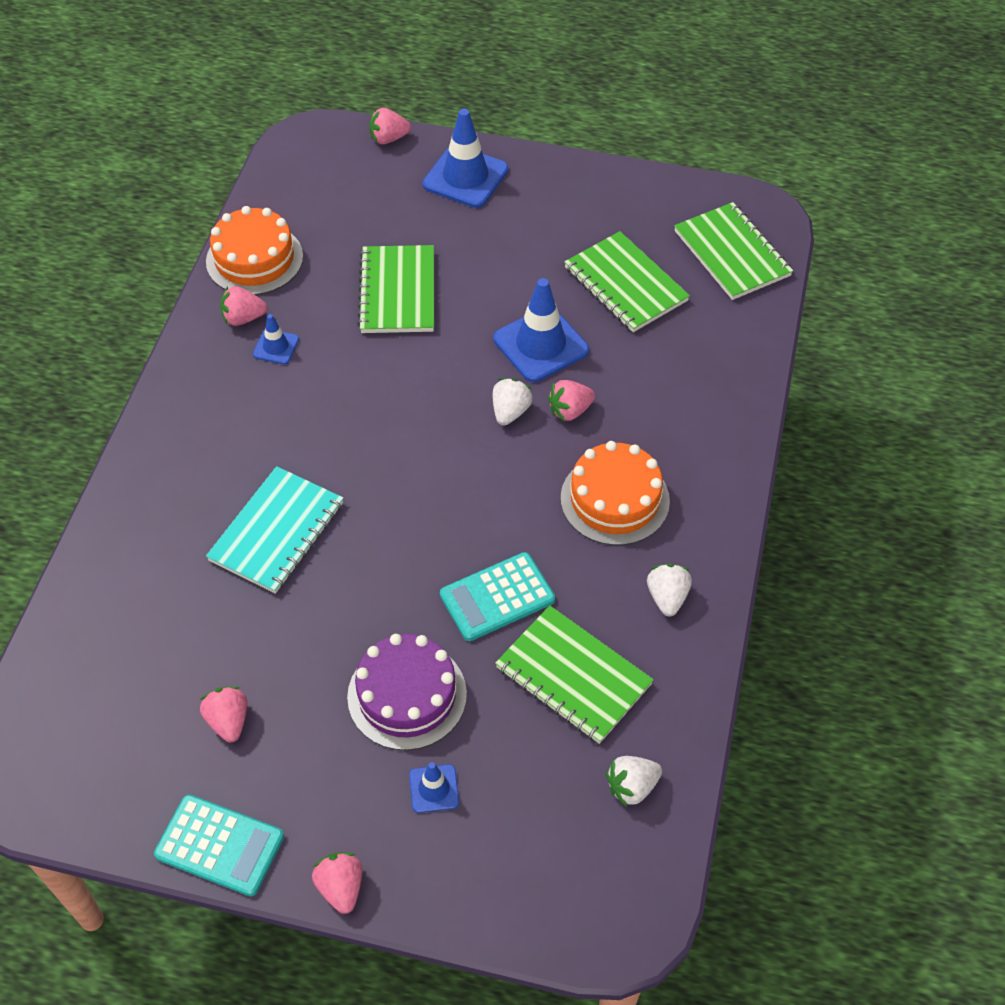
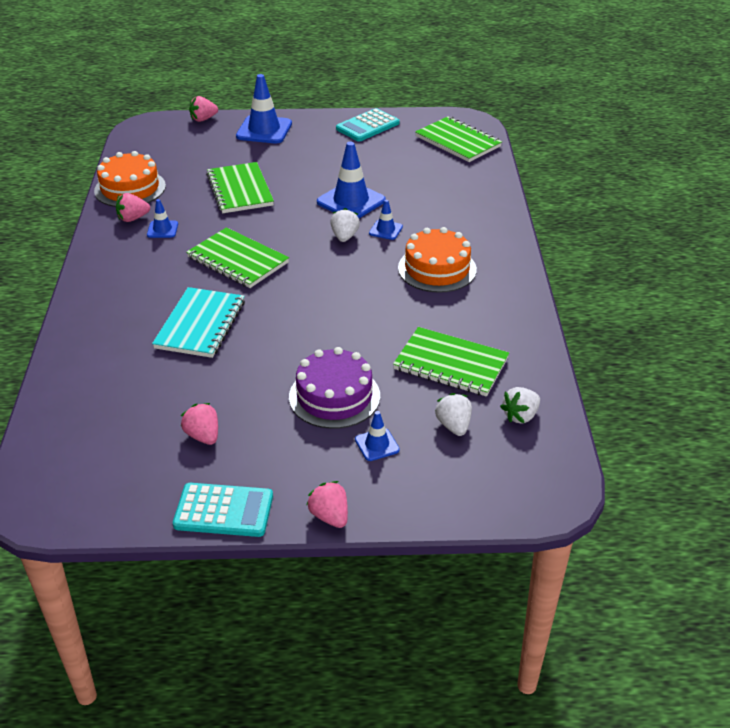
camera: 15 degrees left, 15 degrees down
turquoise calculator [440,552,555,641] -> turquoise calculator moved to [336,108,400,141]
pink strawberry [548,380,595,422] -> blue traffic cone [369,200,403,240]
green notebook [564,231,690,332] -> green notebook moved to [186,227,289,288]
white strawberry [647,564,692,616] -> white strawberry moved to [435,393,472,436]

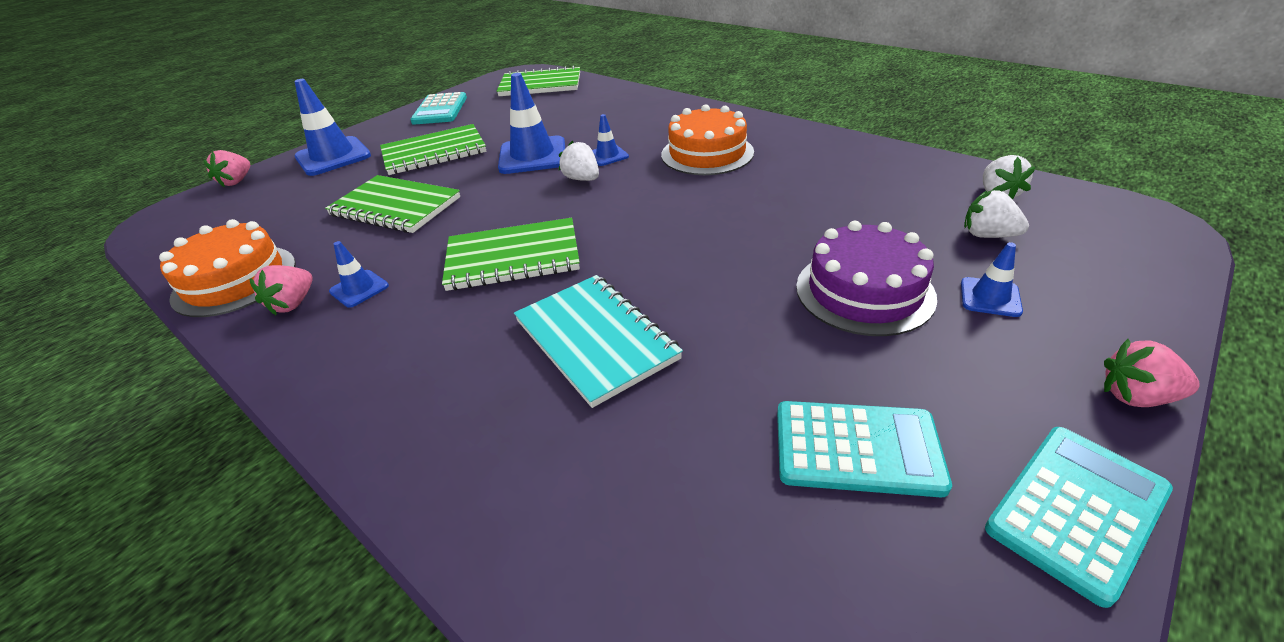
camera: 45 degrees left, 0 degrees up
pink strawberry [181,403,218,445] -> turquoise calculator [777,401,952,497]
green notebook [393,327,509,397] -> green notebook moved to [380,124,487,175]

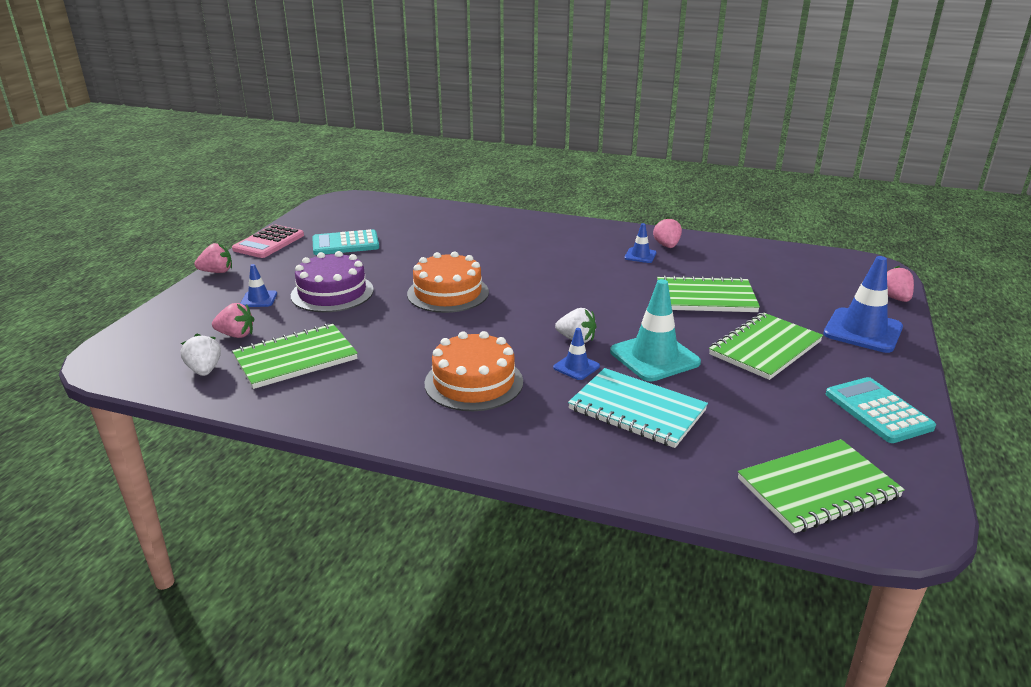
camera: 155 degrees right, 10 degrees down
orange cake [159,219,296,317] -> orange cake moved to [407,251,489,313]
green notebook [442,218,580,291] -> green notebook moved to [232,324,358,389]
blue traffic cone [498,73,565,174] -> turquoise traffic cone [610,279,701,381]
turquoise notebook [514,275,683,408] -> turquoise notebook moved to [568,368,708,448]
white strawberry [964,190,1029,238] -> pink strawberry [212,303,254,338]
turquoise calculator [985,427,1173,608] -> pink calculator [232,224,304,258]

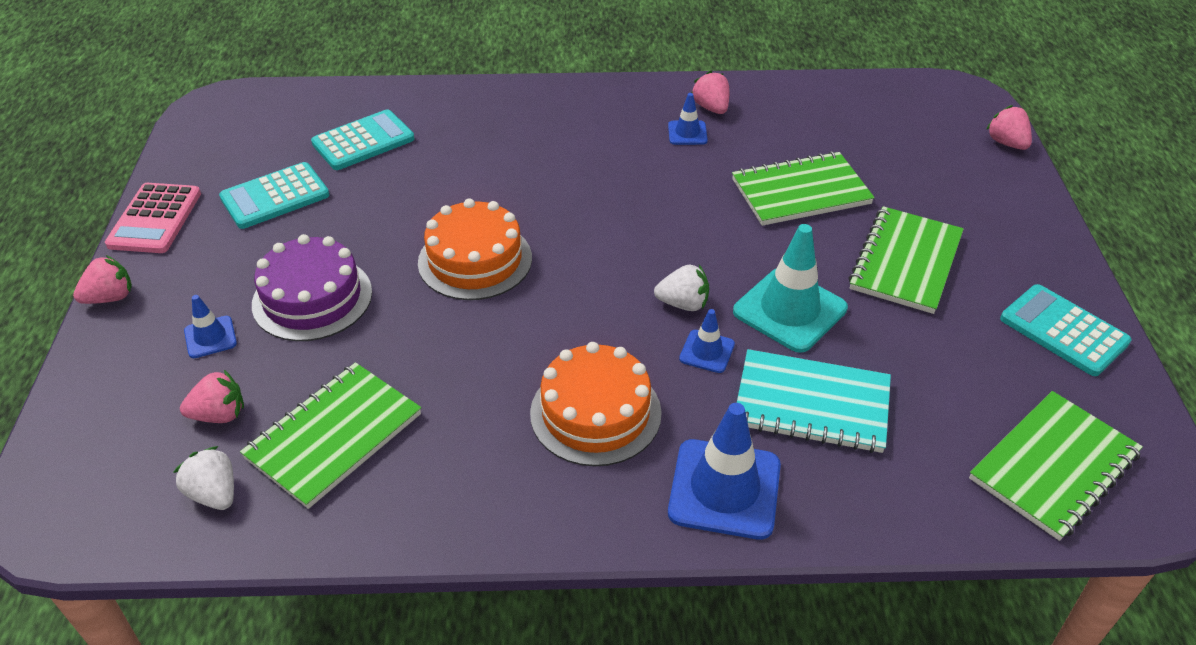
camera: 20 degrees left, 15 degrees up
blue traffic cone [823,256,903,353] -> blue traffic cone moved to [668,403,781,540]
none -> turquoise calculator [311,109,415,170]

